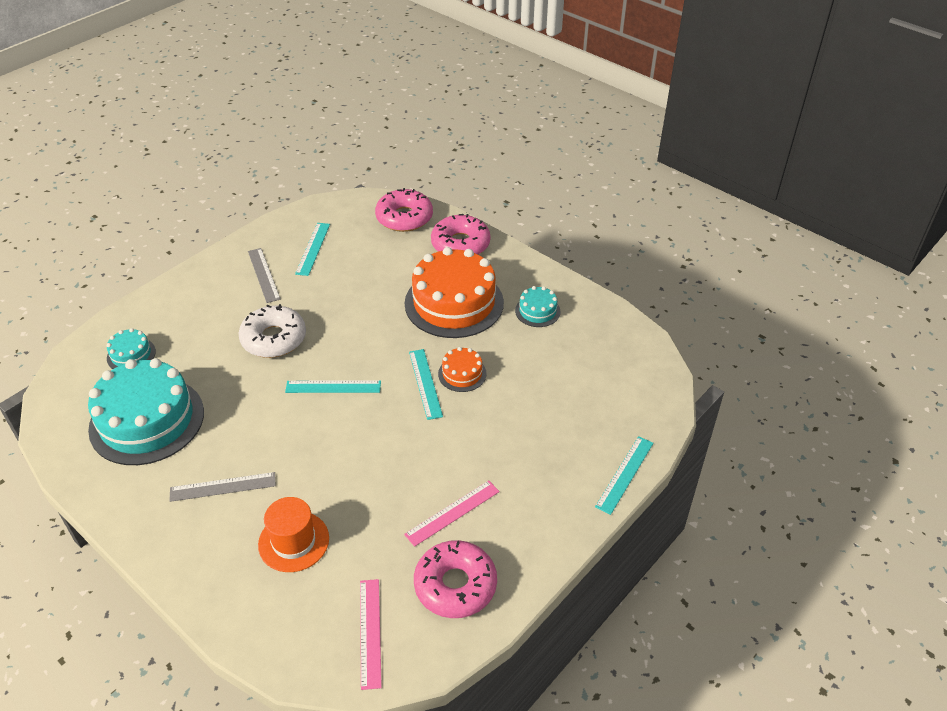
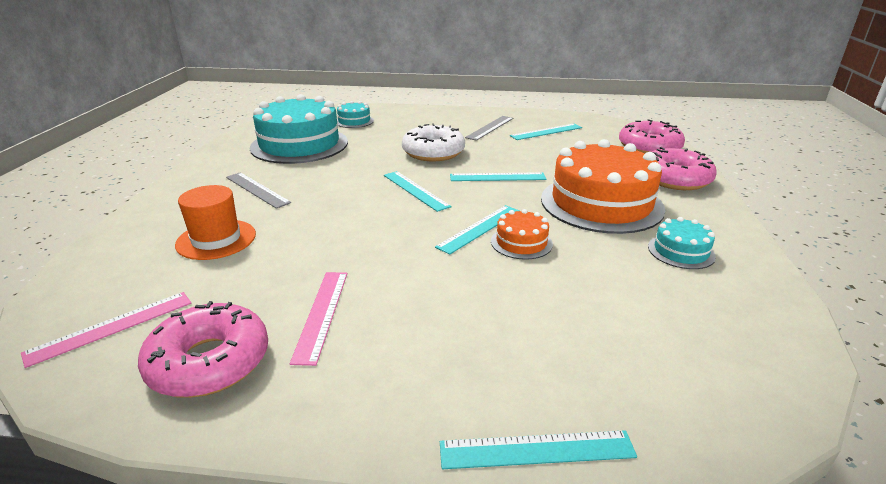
camera: 55 degrees right, 15 degrees down
pink ruler [404,481,500,547] -> pink ruler turned 75 degrees clockwise [290,272,347,366]
none -> turquoise ruler [450,172,546,181]

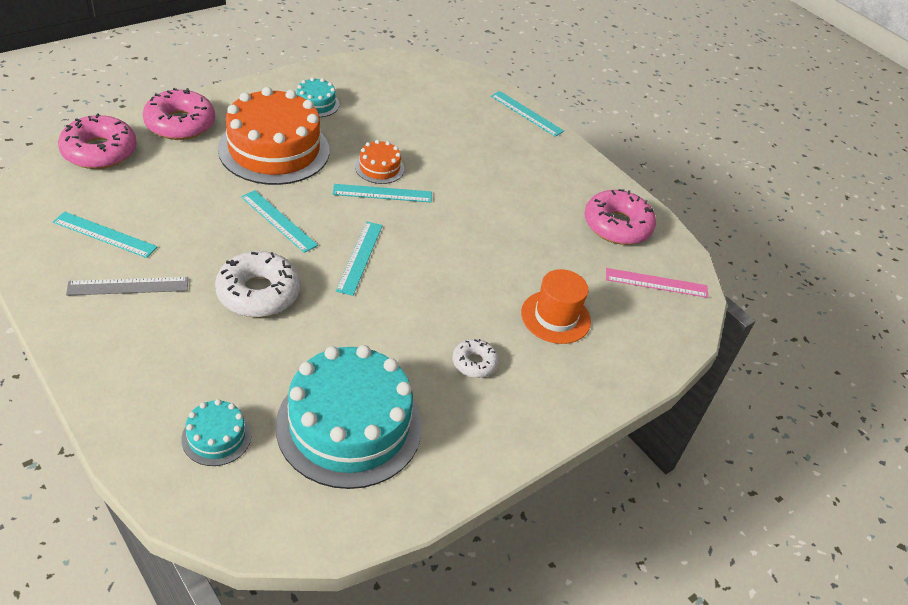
camera: 140 degrees left, 15 degrees up
grey ruler [226,172,291,209] -> white donut [452,339,499,378]
pink ruler [290,272,347,366] -> none

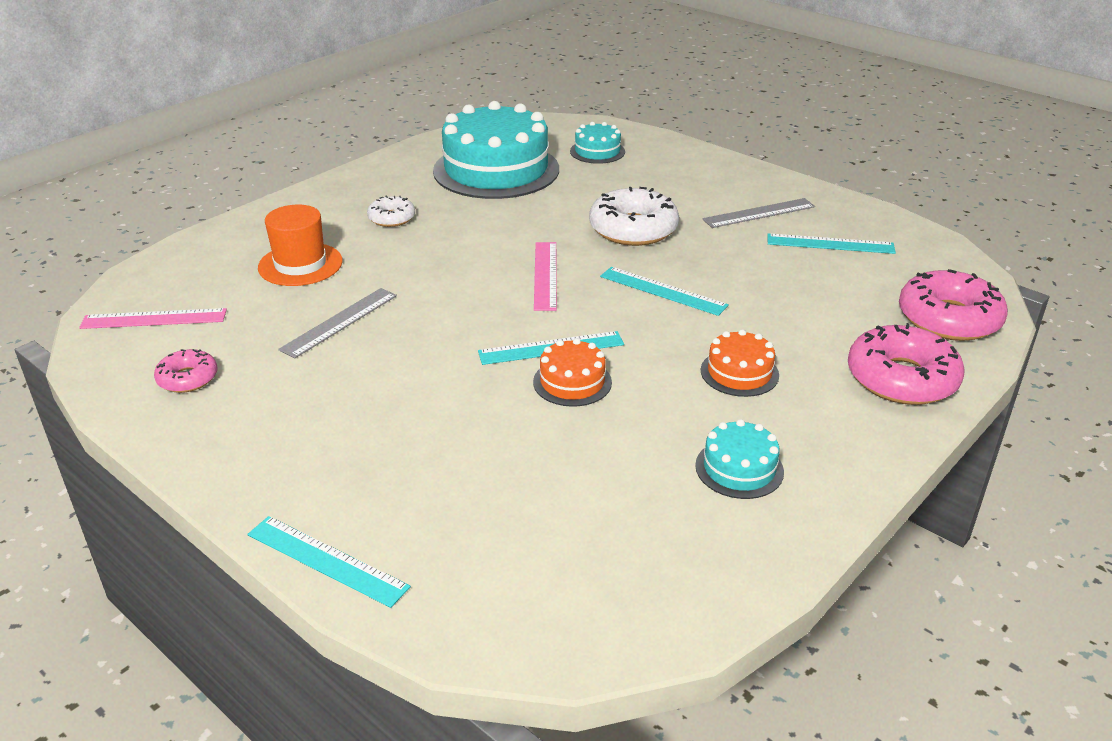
camera: 175 degrees right, 10 degrees down
orange cake [218,87,329,185] -> orange cake [701,329,779,397], size x0.45
turquoise ruler [336,221,383,296] -> pink ruler [534,242,557,311]
pink donut [584,189,656,245] -> pink donut [154,349,217,393], size x0.54
none -> grey ruler [278,288,397,358]

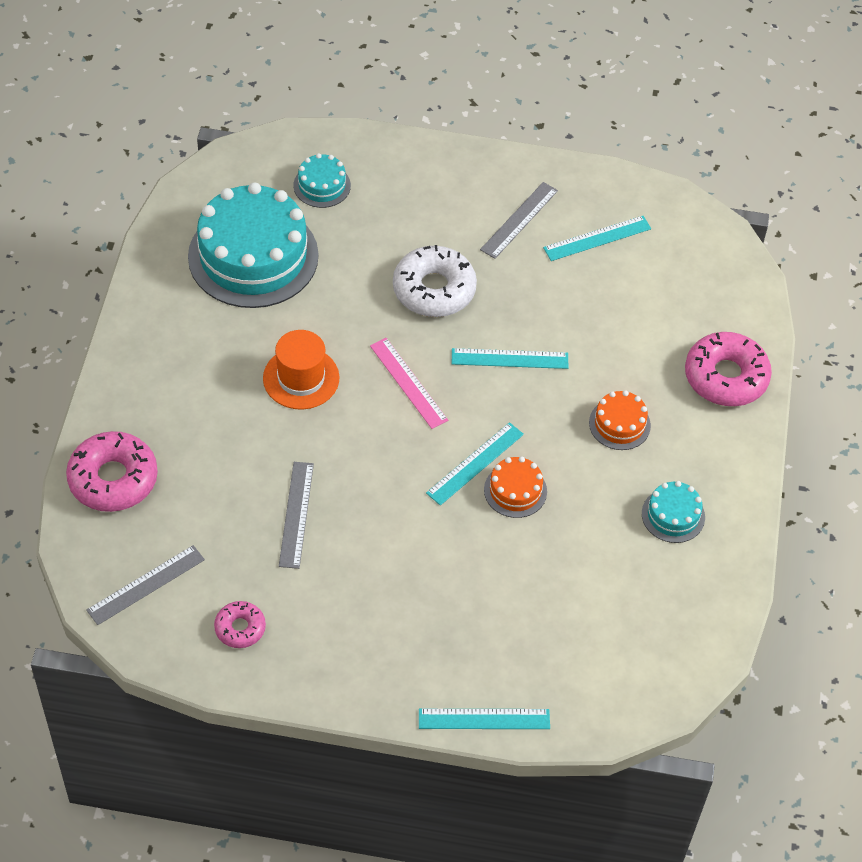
camera: 35 degrees left, 20 degrees up
pink ruler [79,308,227,329] -> grey ruler [86,545,205,625]
orange hat [258,205,343,286] -> orange hat moved to [263,330,340,410]
white donut [367,195,415,227] -> none
pink donut [899,269,1008,341] -> pink donut moved to [66,431,158,512]

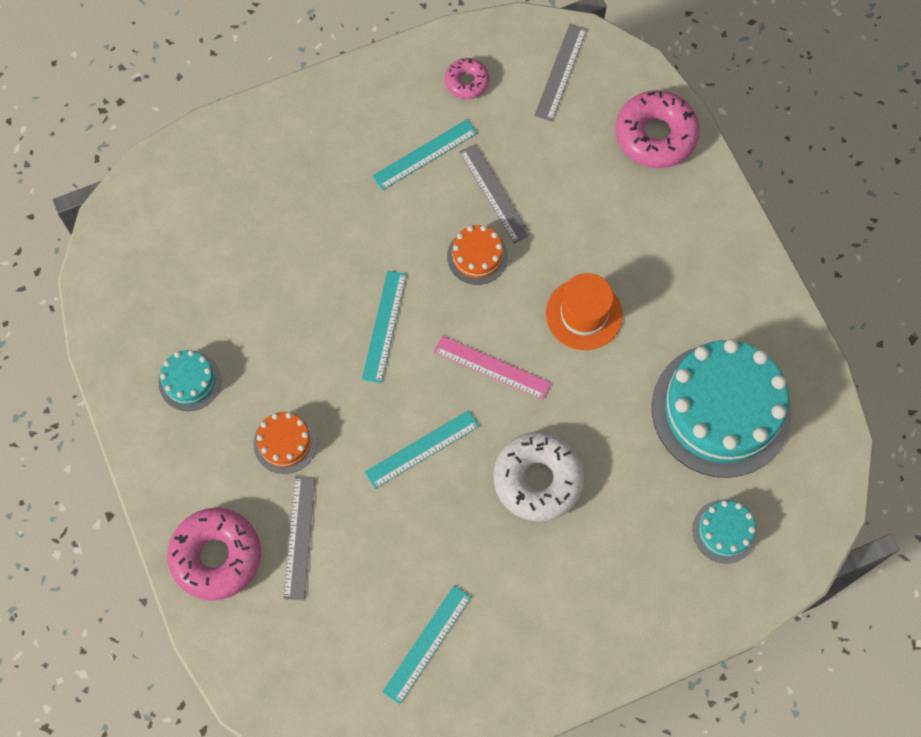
camera: 150 degrees right, 15 degrees up
turquoise ruler [419,709,550,729] -> turquoise ruler moved to [372,119,477,190]
grey ruler [480,182,558,259] -> grey ruler moved to [283,476,315,600]
orange cake [484,457,547,518] -> orange cake moved to [447,225,508,285]

